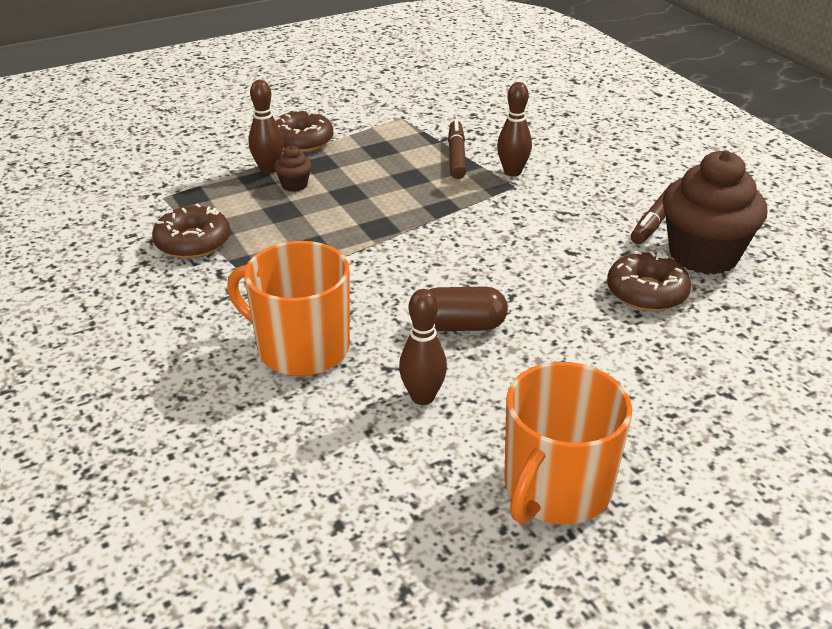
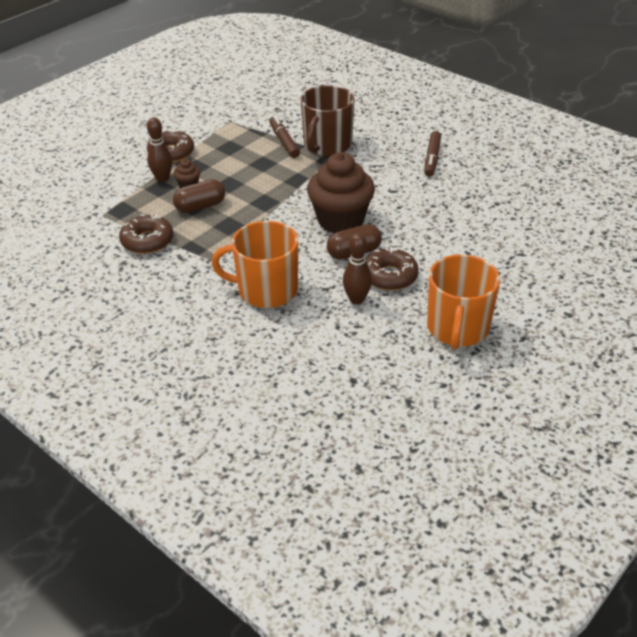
camera: 20 degrees left, 5 degrees up
brown bowling pin [497,82,532,176] -> brown mug [301,85,355,156]
brown donut [607,251,691,311] -> brown donut moved to [366,247,419,291]
brown cupcake [662,150,767,275] -> brown cupcake moved to [307,153,375,234]
none -> brown capsule [173,179,225,213]

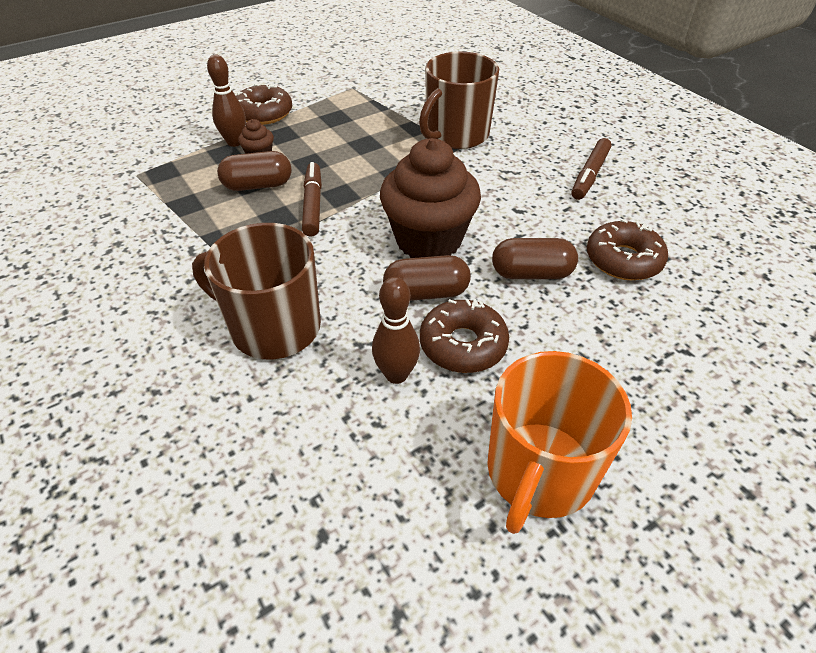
camera: 15 degrees right, 5 degrees up
brown donut [119,214,173,254] -> brown donut moved to [587,219,668,280]
orange mug [212,221,298,308] -> brown mug [192,223,321,359]
brown marker [269,116,300,158] -> brown marker moved to [302,162,322,237]
none -> brown capsule [492,238,578,279]

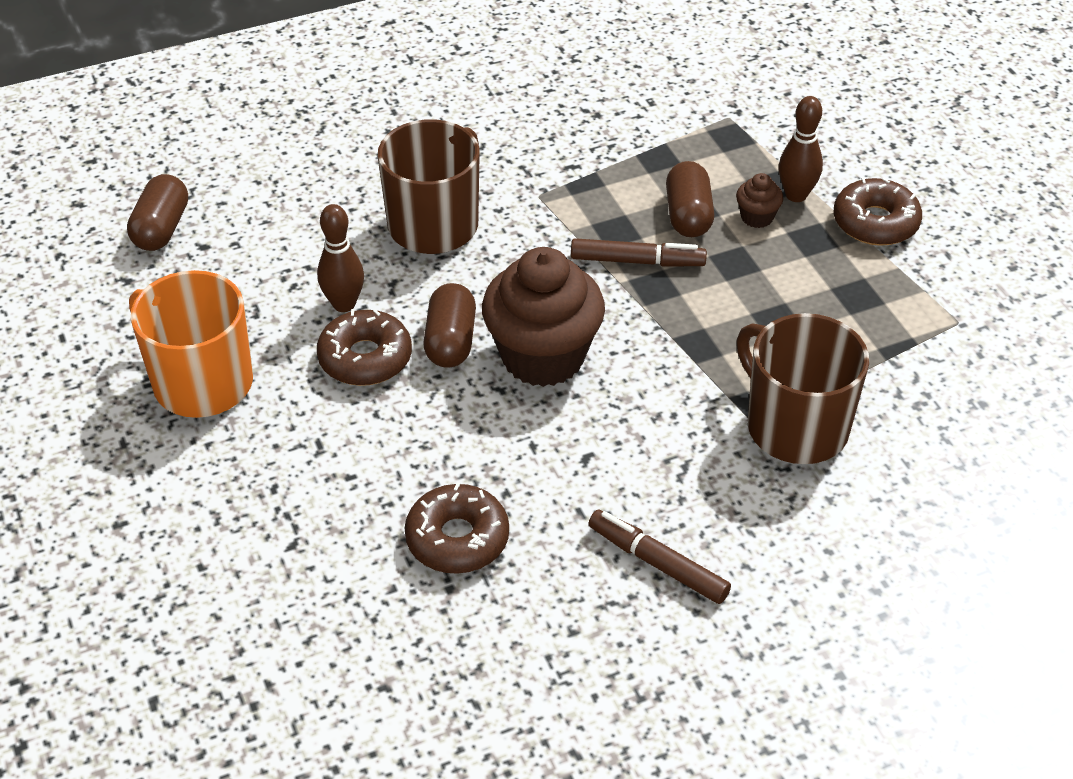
camera: 100 degrees right, 0 degrees up
brown capsule [492,238,578,279] -> brown capsule moved to [127,174,188,251]

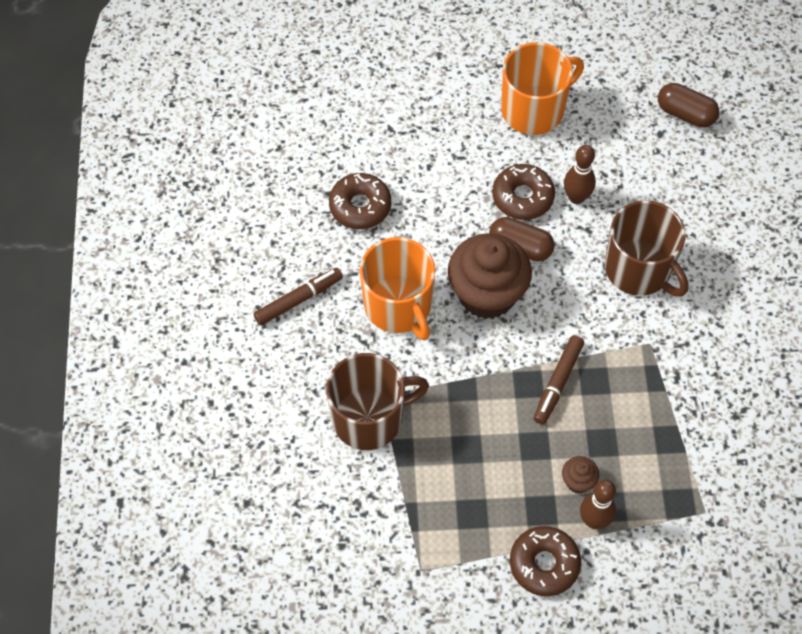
camera: 110 degrees right, 15 degrees up
brown capsule [666,161,714,237] -> none
none -> orange mug [360,237,435,340]

